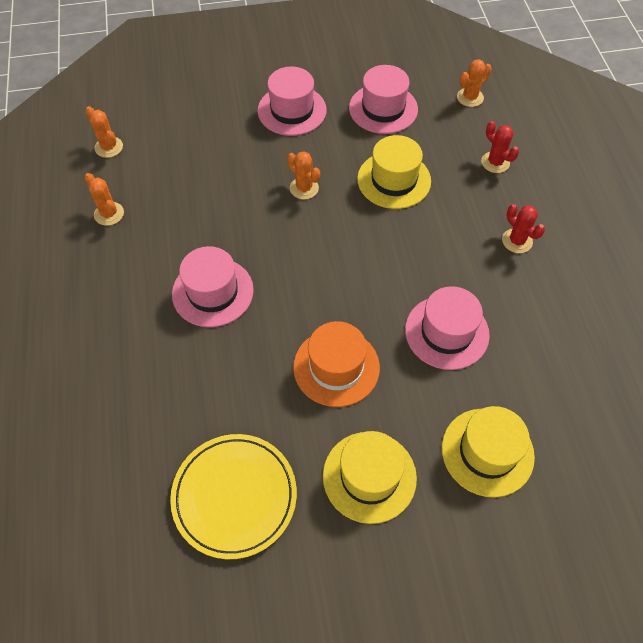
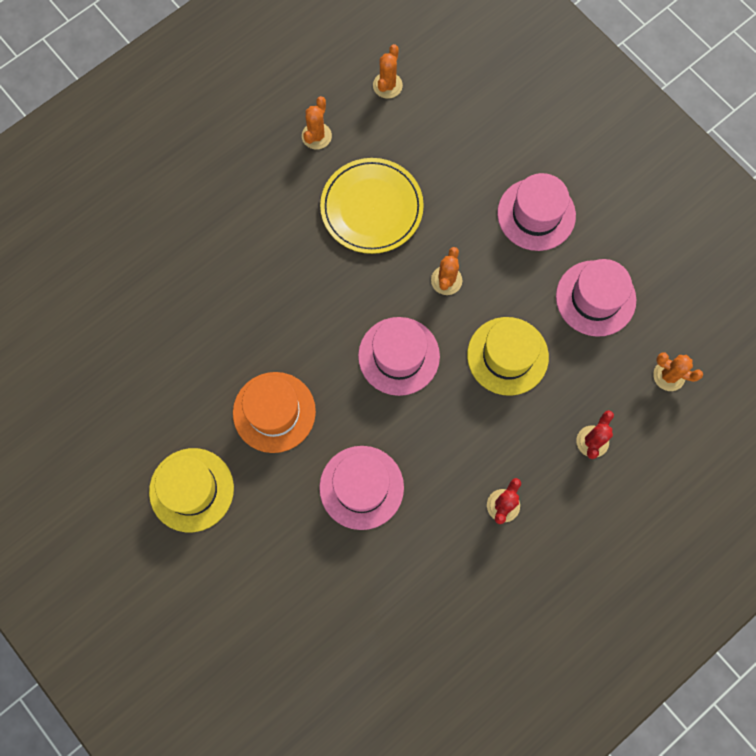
camera: 60 degrees right, 15 degrees up
yellow plate [170,434,297,559] -> yellow plate moved to [320,158,424,254]
pink hat [172,246,254,327] -> pink hat moved to [358,317,440,396]
yellow hat [442,406,535,498] -> none

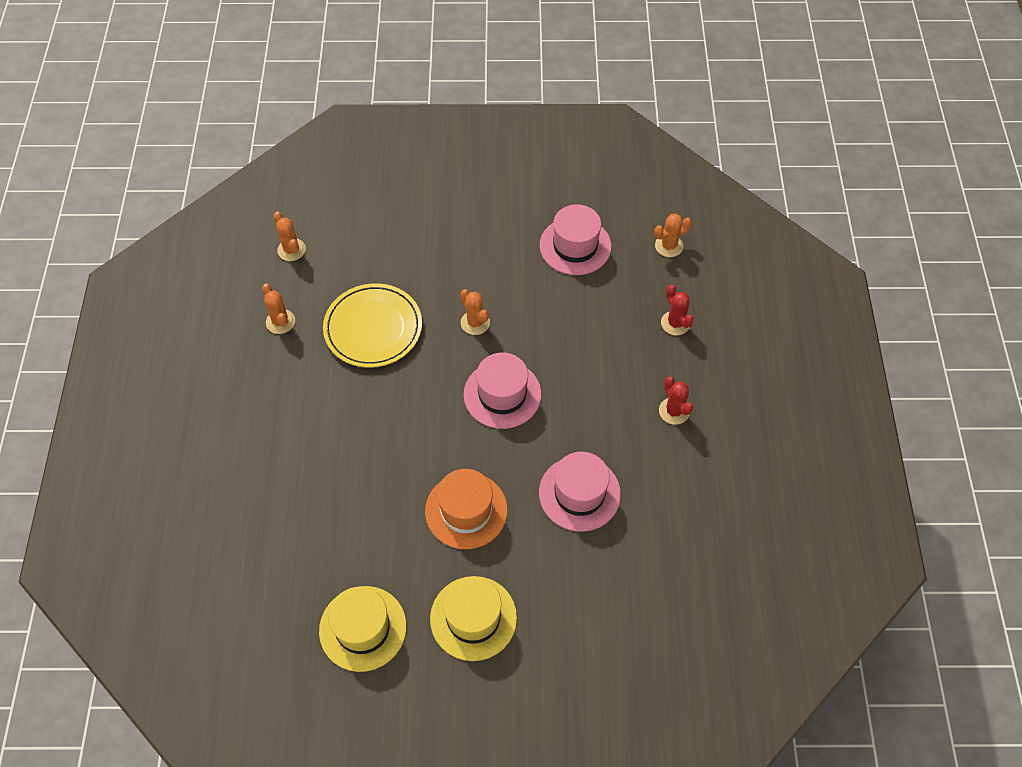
camera: 50 degrees left, 15 degrees down
yellow hat [467,317,549,396] -> yellow hat moved to [319,586,407,672]
pink hat [497,173,576,251] -> none

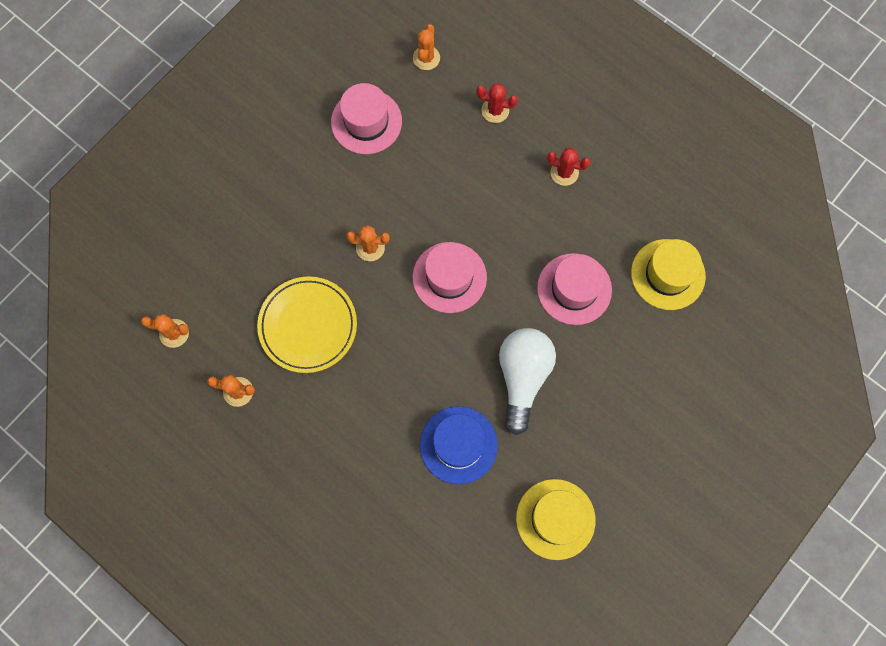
camera: 50 degrees left, 15 degrees up
orange hat [425,469,508,549] -> white light bulb [499,328,556,435]
yellow hat [430,576,517,661] -> yellow hat moved to [631,239,706,310]
none -> blue hat [420,406,498,484]

